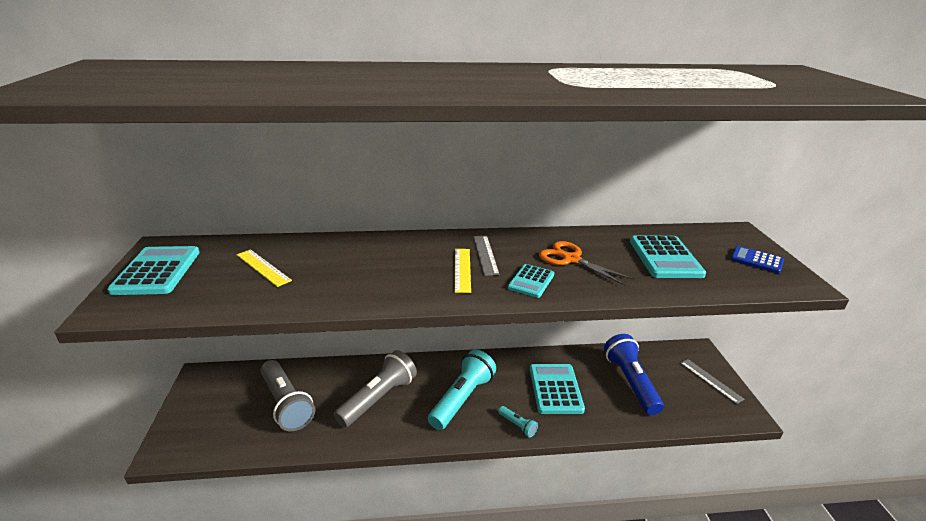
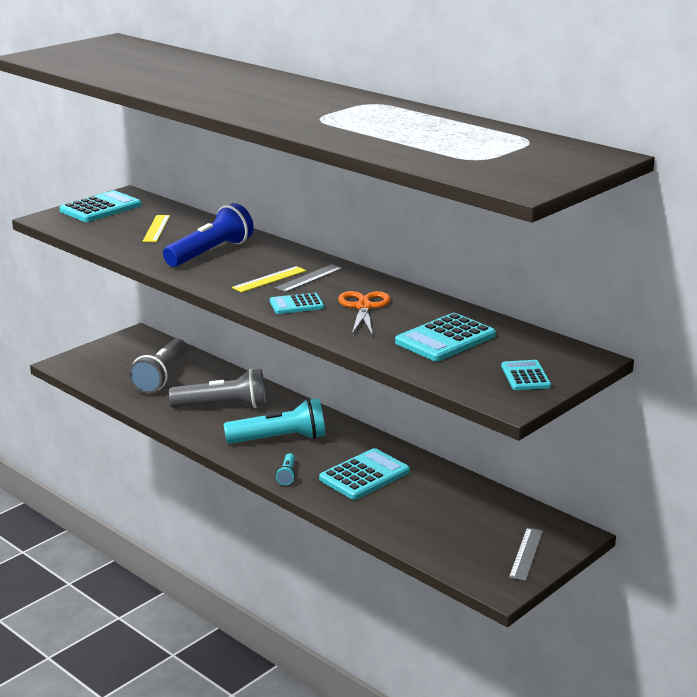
camera: 50 degrees right, 5 degrees down
blue flashlight [604,334,664,415] -> blue flashlight moved to [163,203,254,267]
blue calculator [731,246,784,274] -> turquoise calculator [501,360,551,390]

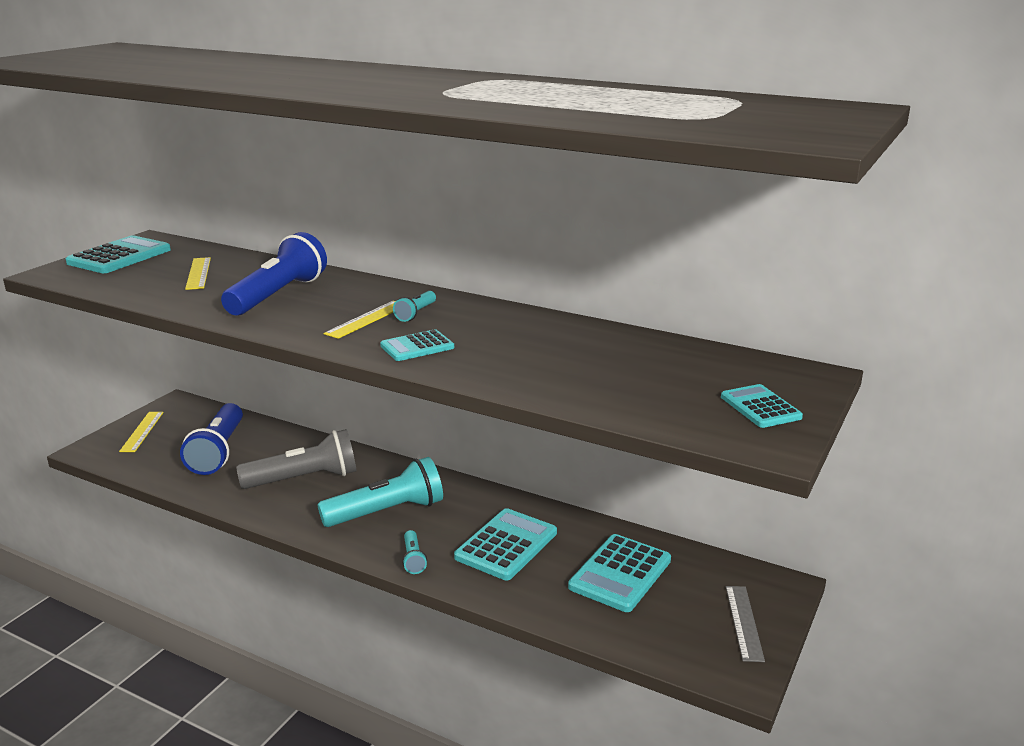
camera: 15 degrees left, 0 degrees up
grey flashlight [129,338,187,394] -> blue flashlight [180,403,243,475]
grey ruler [275,264,343,293] -> turquoise flashlight [393,291,436,322]
orange scissors [338,291,391,336] -> none
turquoise calculator [395,313,496,361] -> turquoise calculator moved to [568,534,671,612]
none -> yellow ruler [119,412,164,452]

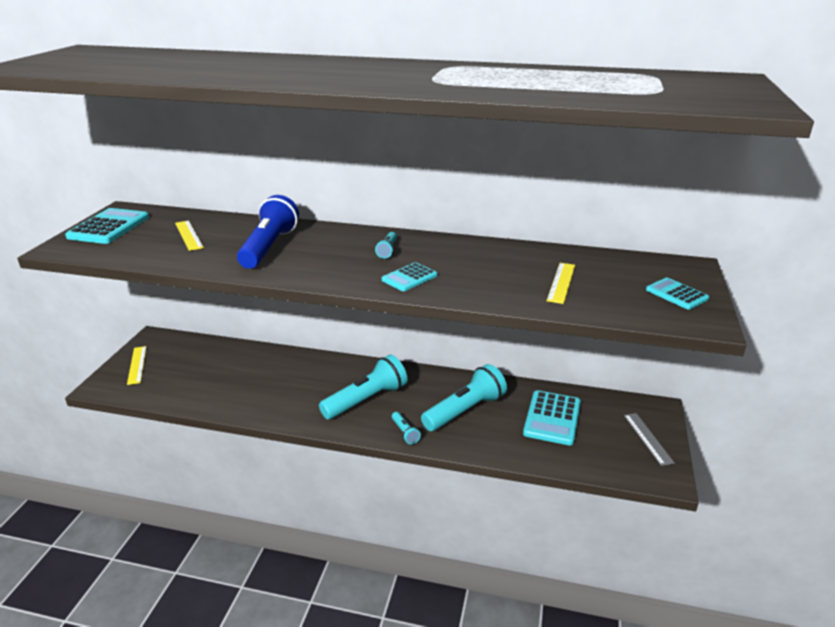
camera: 15 degrees left, 5 degrees up
blue flashlight [180,403,243,475] -> none
grey flashlight [236,429,356,489] -> none
yellow ruler [324,301,396,339] -> yellow ruler moved to [547,263,575,304]
turquoise calculator [454,508,557,580] -> turquoise flashlight [421,364,507,431]

